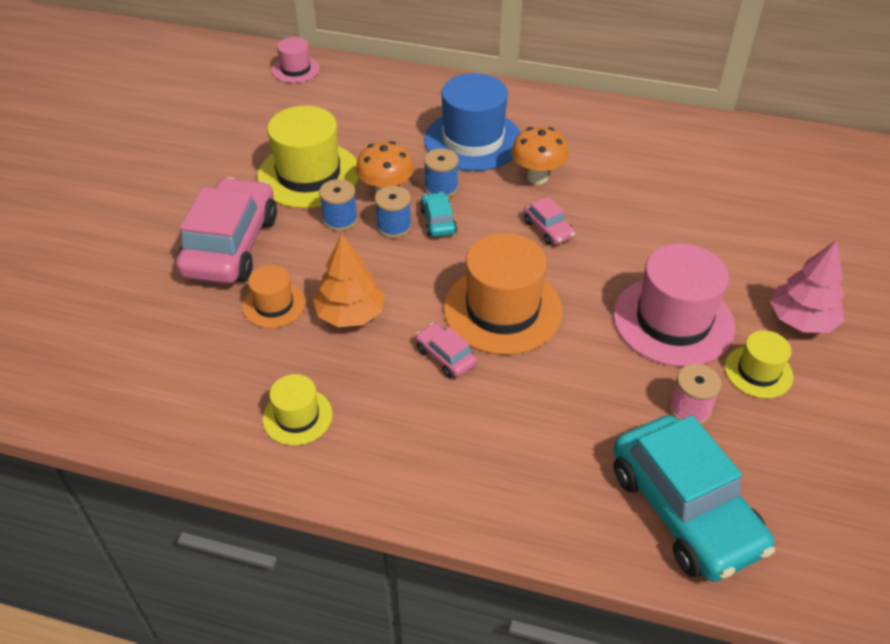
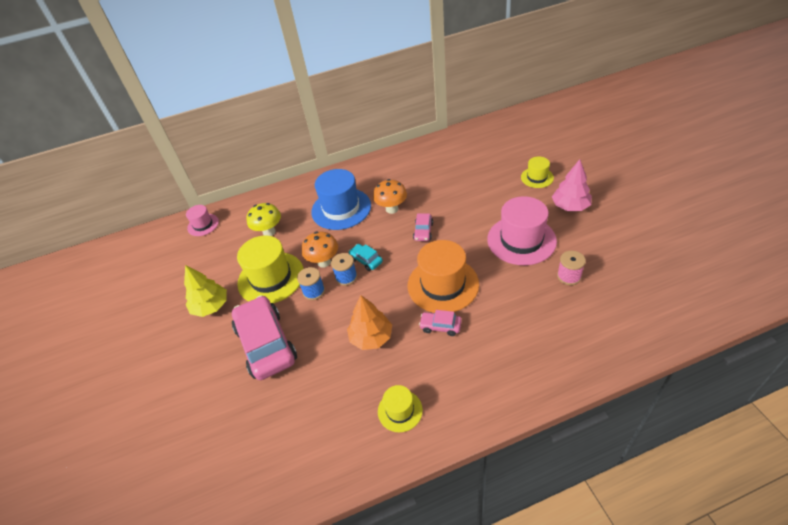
camera: 30 degrees left, 0 degrees up
orange hat [242,265,305,328] -> none
blue spool [424,148,459,198] -> none
pink car [524,197,575,245] -> pink car turned 75 degrees clockwise [413,213,433,241]
turquoise car [613,415,775,582] -> none
yellow hat [725,330,793,398] -> yellow hat moved to [521,156,554,188]
none -> yellow tree [184,265,227,317]
none -> yellow mushroom [246,203,281,236]

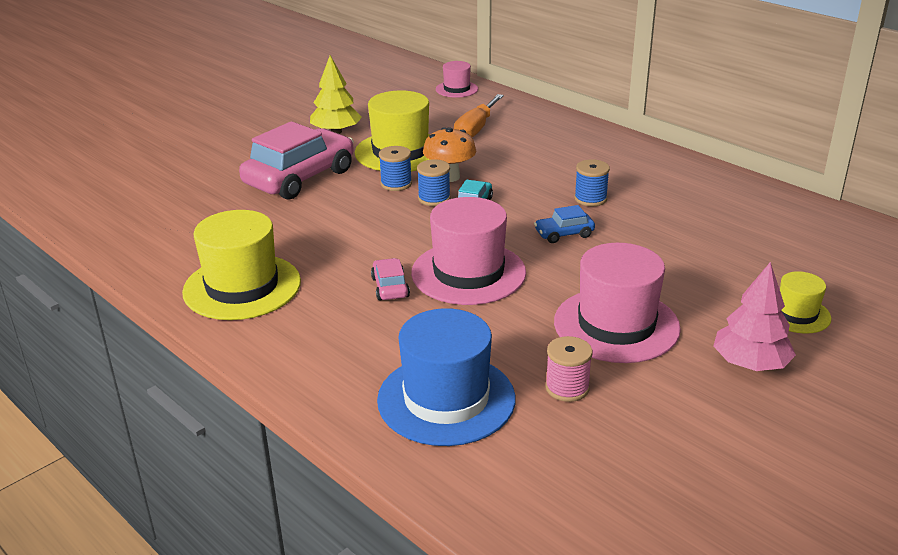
camera: 60 degrees right, 15 degrees down
yellow mushroom [246,203,281,236] -> orange screwdriver [454,94,504,137]
blue hat [311,169,371,230] -> blue hat moved to [377,308,515,446]
orange tree [347,295,392,350] -> none
orange mushroom [373,179,407,214] -> blue spool [574,159,610,206]
yellow hat [378,385,423,432] -> yellow hat [182,210,301,320], size x1.89
orange hat [408,240,479,313] -> pink hat [411,197,526,305]
pink car [413,213,433,241] -> blue car [534,205,595,243]

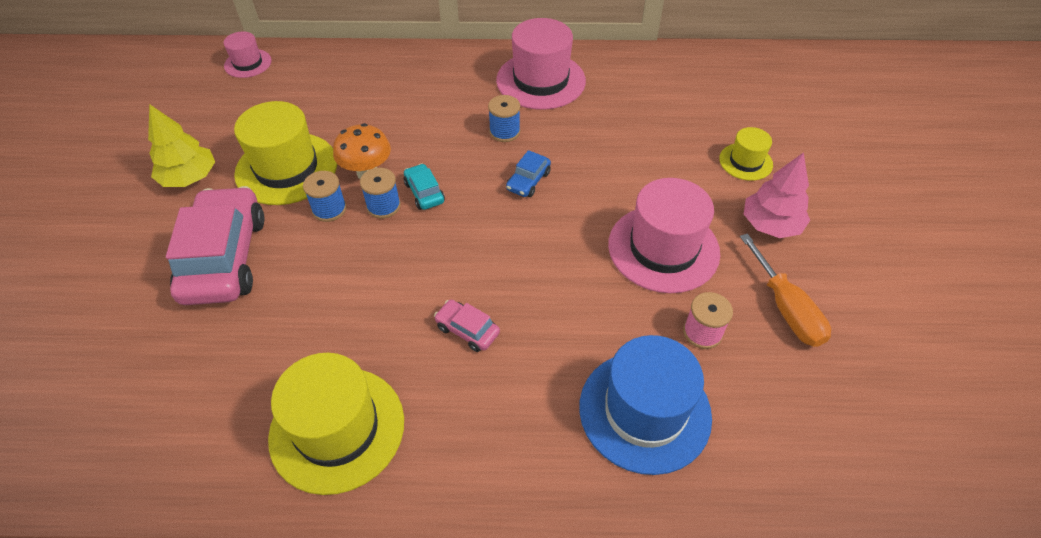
camera: 45 degrees left, 20 degrees up
pink hat [411,197,526,305] -> pink hat moved to [496,18,586,110]
orange screwdriver [454,94,504,137] -> orange screwdriver moved to [740,234,831,347]

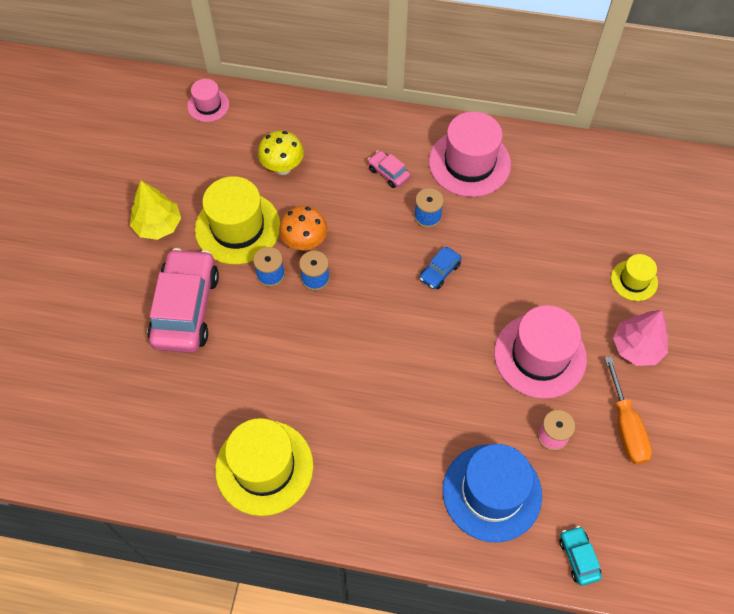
camera: 10 degrees right, 10 degrees up
turquoise car [404,163,445,210] -> turquoise car moved to [559,526,602,586]
pink car [434,300,500,352] -> pink car moved to [368,151,410,188]
none -> yellow mushroom [258,131,304,175]

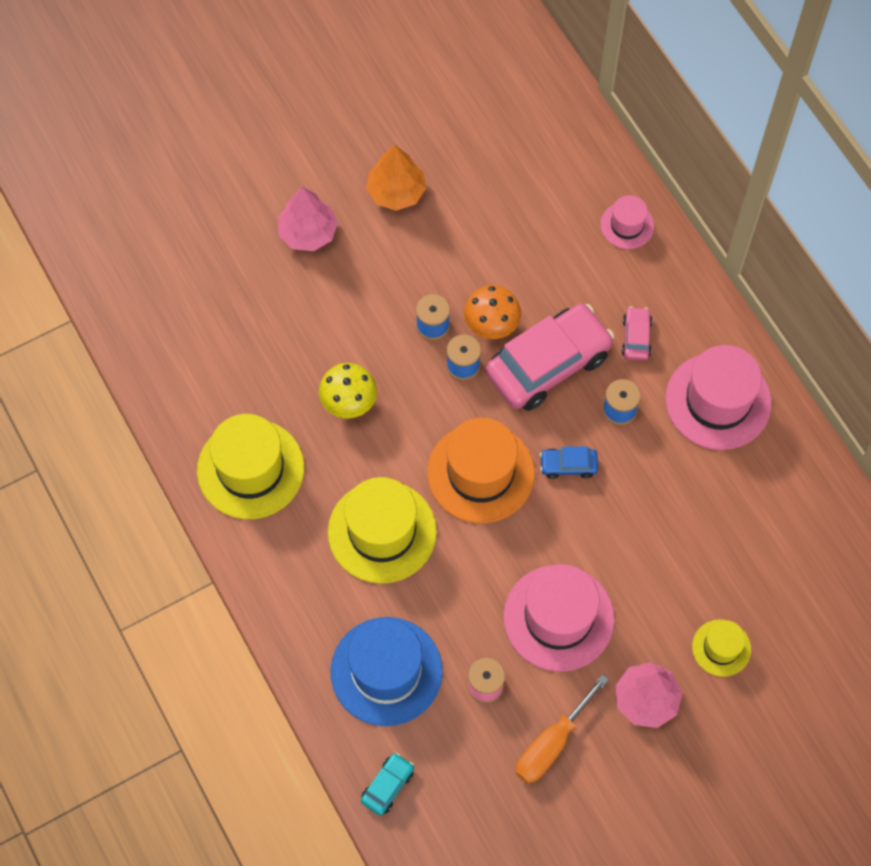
camera: 50 degrees right, 5 degrees up
yellow tree [130,181,181,240] -> orange tree [366,145,426,211]
pink car [148,248,219,353] -> pink car moved to [485,303,614,411]
pink hat [187,79,229,122] -> pink hat moved to [600,195,654,249]
yellow hat [195,176,280,265] -> yellow hat moved to [328,477,437,584]
yellow mushroom [258,131,304,175] -> yellow mushroom moved to [319,363,377,418]
none -> pink tree [278,187,338,251]
none -> orange hat [427,418,535,523]

